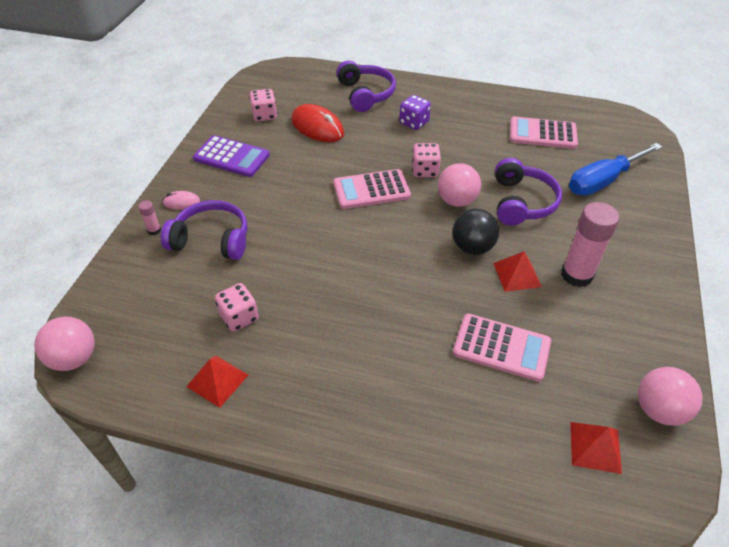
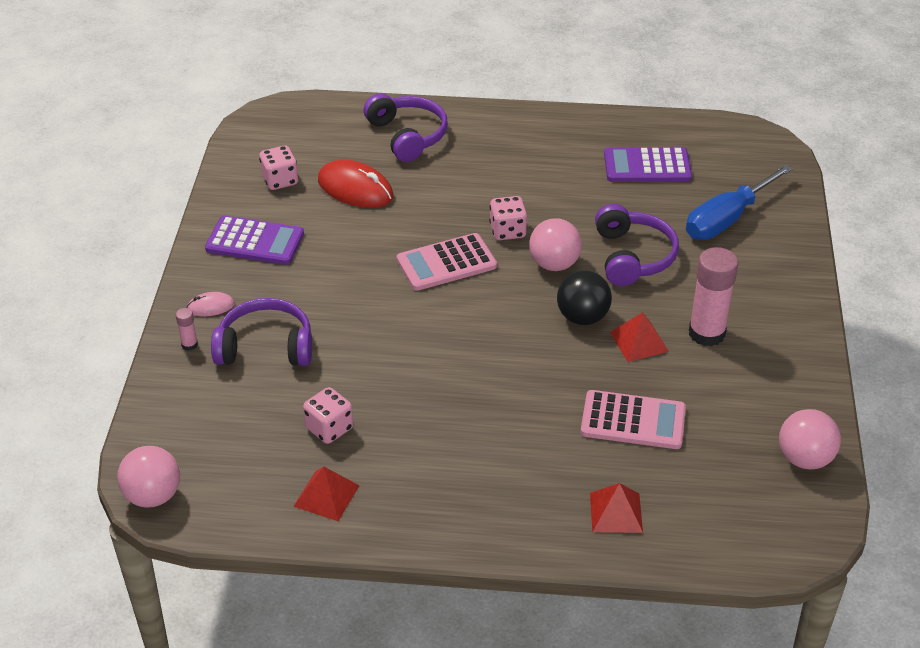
camera: 10 degrees left, 5 degrees down
purple dice [399,95,431,130] -> none
pink calculator [510,117,578,149] -> purple calculator [604,147,692,182]
red pyramid [571,422,622,474] -> red pyramid moved to [590,483,643,533]

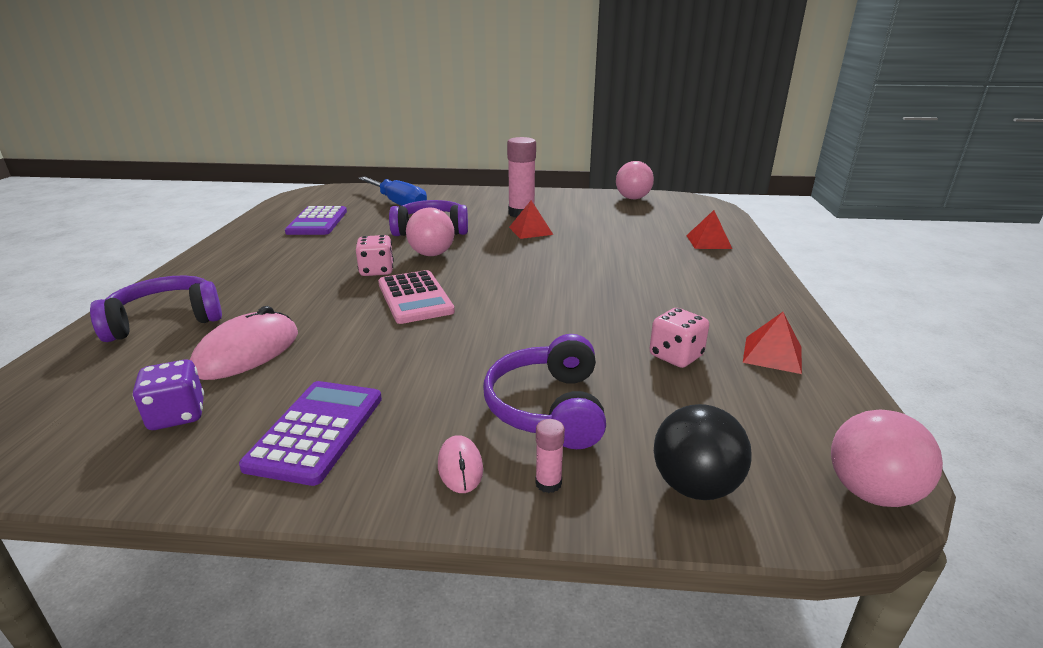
camera: 90 degrees left, 15 degrees down
pink dice [259,146,298,190] -> purple dice [133,359,204,430]
red mouse [318,160,393,208] -> pink mouse [190,306,298,380]
black ball [557,270,612,325] -> black ball moved to [654,404,752,500]
pink calculator [580,390,686,449] -> none

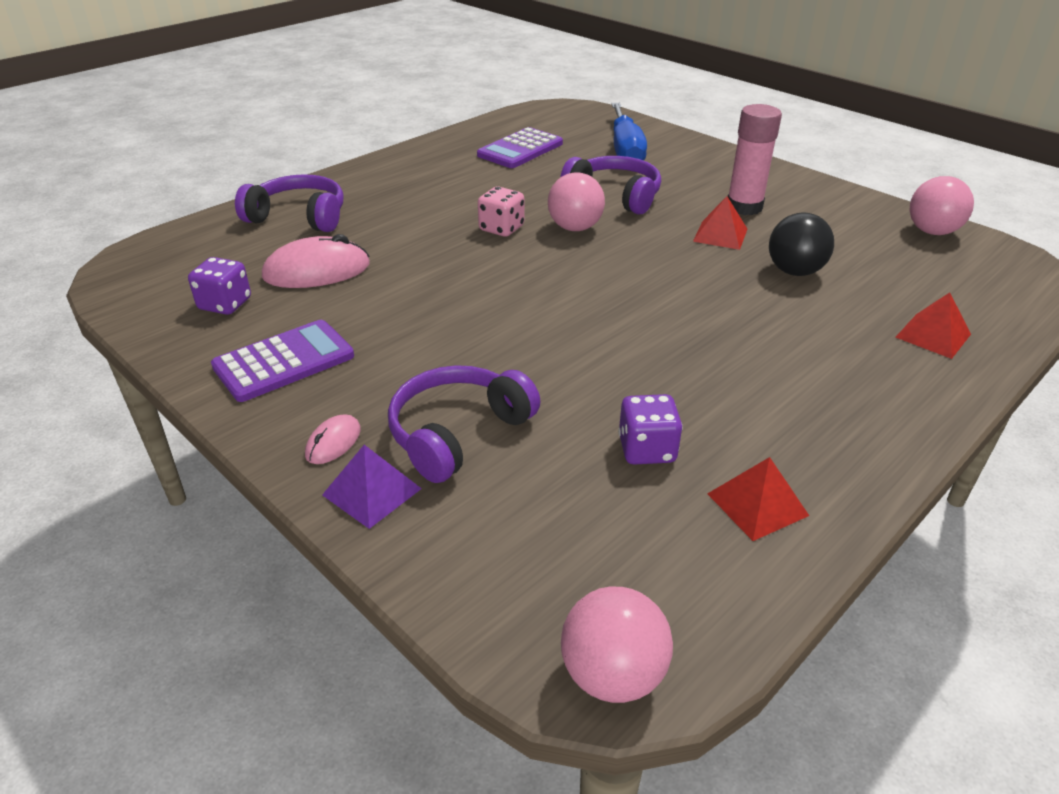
camera: 40 degrees right, 10 degrees up
pink calculator [378,270,455,324] -> none
pink glue stick [535,419,565,493] -> purple pyramid [322,445,422,529]
pink dice [649,308,709,368] -> purple dice [618,394,683,465]
black ball [654,404,752,500] -> black ball moved to [769,212,834,276]

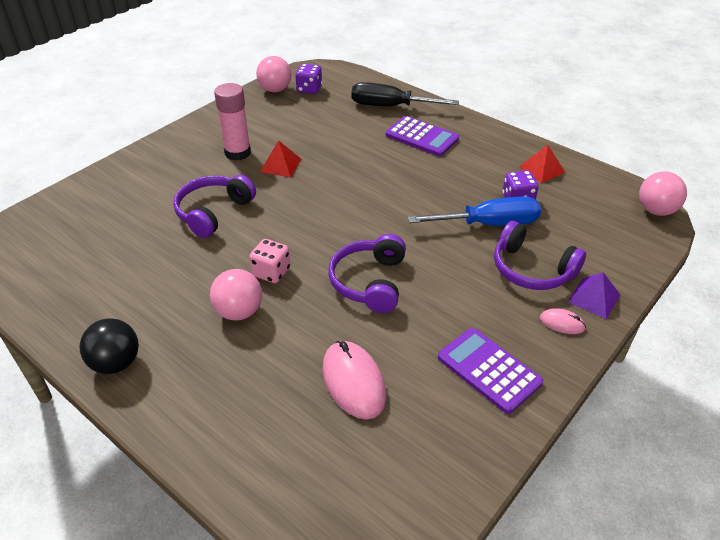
camera: 95 degrees left, 5 degrees up
purple dice [188,257,251,315] -> purple dice moved to [295,64,322,94]
purple headphones [235,174,343,232] -> purple headphones moved to [328,234,406,313]
purple calculator [477,127,563,168] -> purple calculator moved to [386,116,459,156]
pink ball [548,173,605,231] -> pink ball moved to [210,269,262,320]
blue screwdriver [611,103,647,160] -> blue screwdriver moved to [408,196,541,226]
black ball [769,212,834,276] -> black ball moved to [80,318,139,374]
red pyramid [896,292,971,359] -> black screwdriver [351,82,459,106]

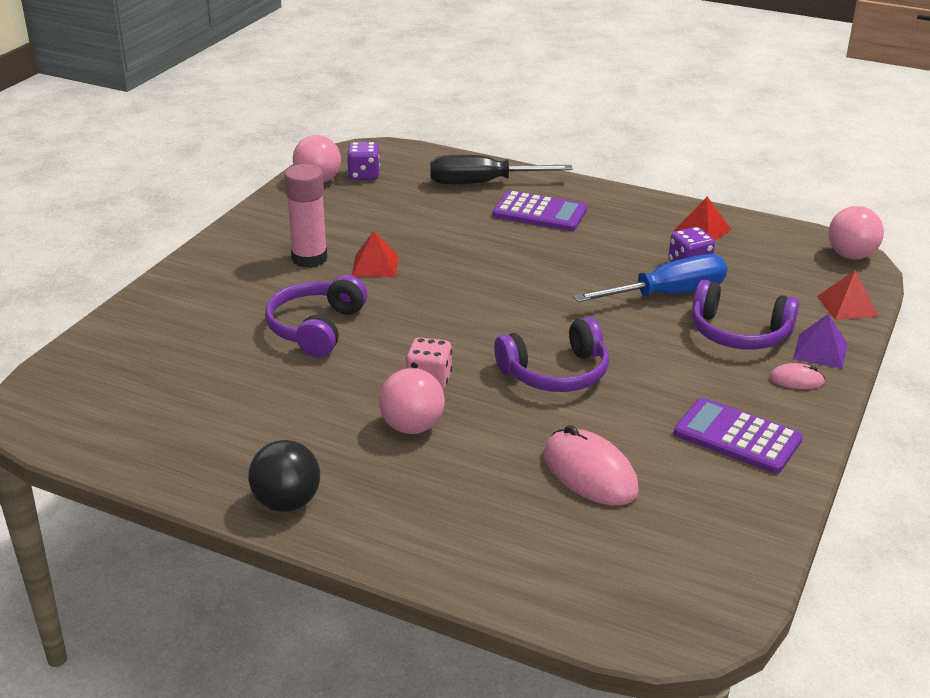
camera: 15 degrees left, 10 degrees down
purple headphones [328,234,406,313] -> purple headphones turned 105 degrees counterclockwise [494,317,609,392]
none -> red pyramid [817,271,878,320]

